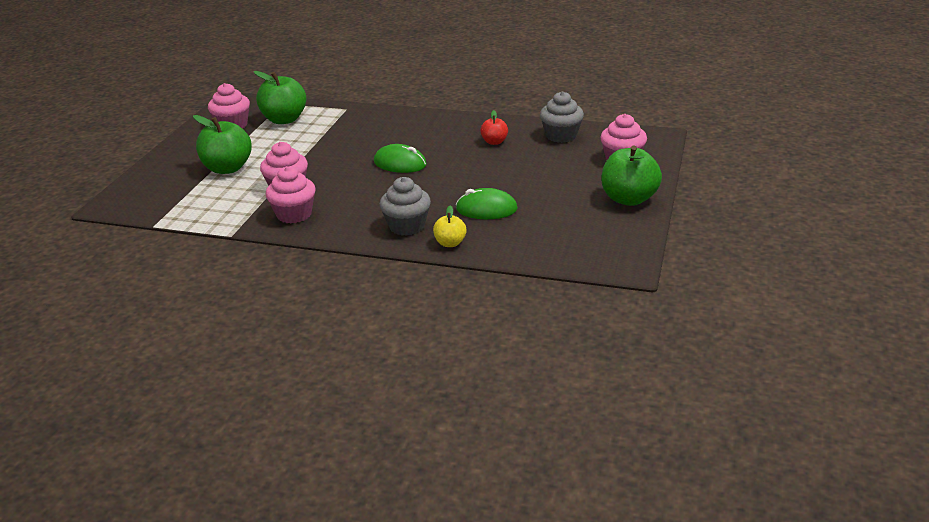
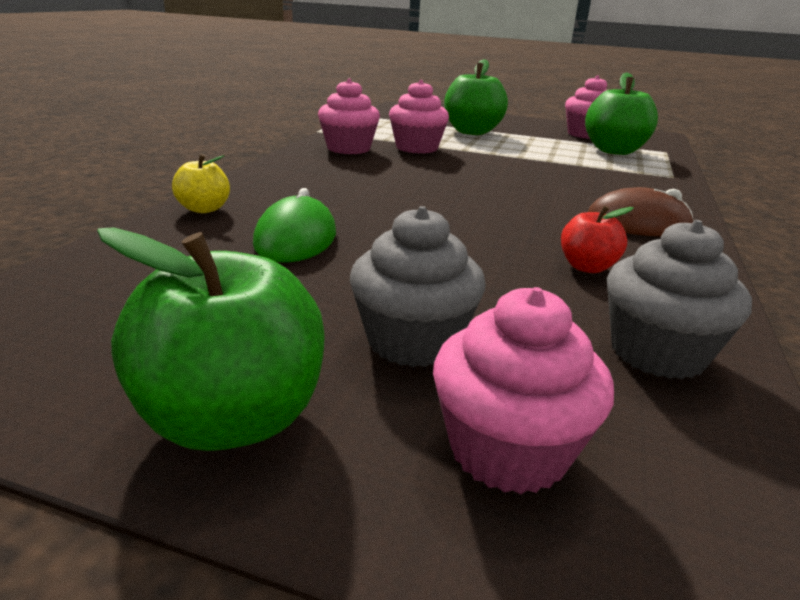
camera: 90 degrees right, 5 degrees down
green mouse [374,144,427,173] -> none
grey cupcake [380,177,431,236] -> grey cupcake moved to [350,206,486,367]
none -> brown mouse [588,187,693,236]

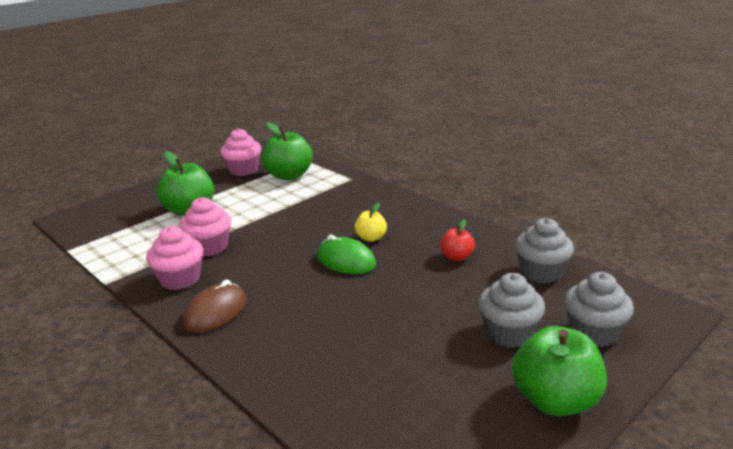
camera: 60 degrees left, 0 degrees up
yellow apple [172,154,230,213] -> yellow apple moved to [355,202,387,242]
green mouse [253,188,336,263] -> green mouse moved to [317,235,376,274]
pink cupcake [433,287,614,494] -> grey cupcake [564,272,634,347]
brown mouse [588,187,693,236] -> brown mouse moved to [182,280,246,333]

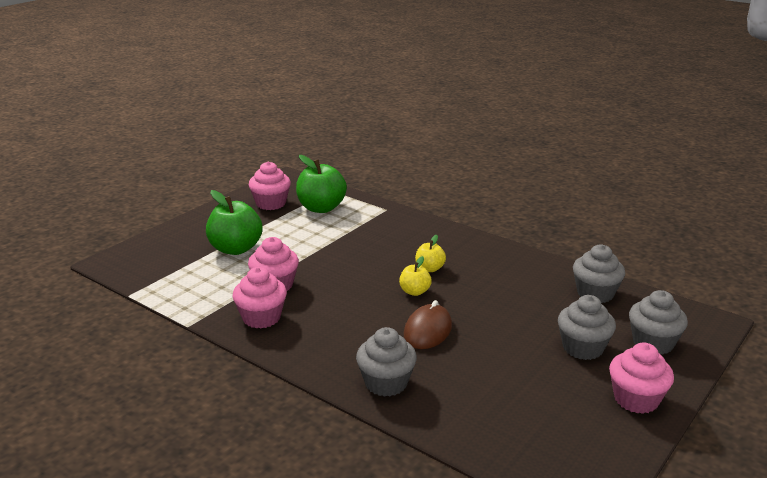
camera: 10 degrees left, 0 degrees up
brown mouse [182,280,246,333] -> brown mouse moved to [403,300,452,349]
green mouse [317,235,376,274] -> yellow apple [399,256,432,296]
red apple [441,219,475,261] -> none
green apple [512,326,607,416] -> pink cupcake [609,343,674,414]
none -> grey cupcake [356,327,417,397]

